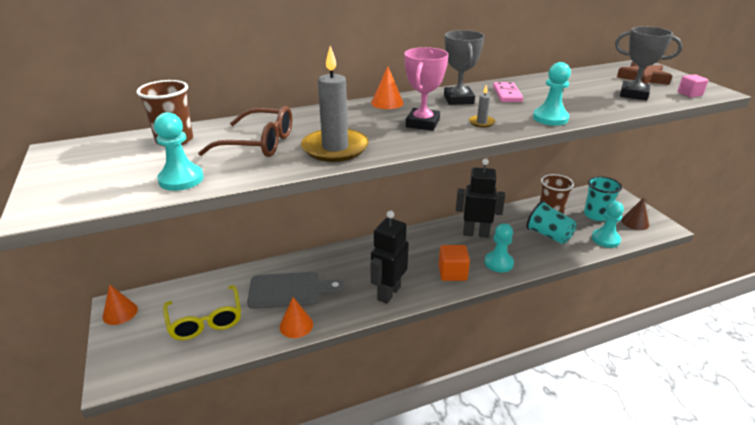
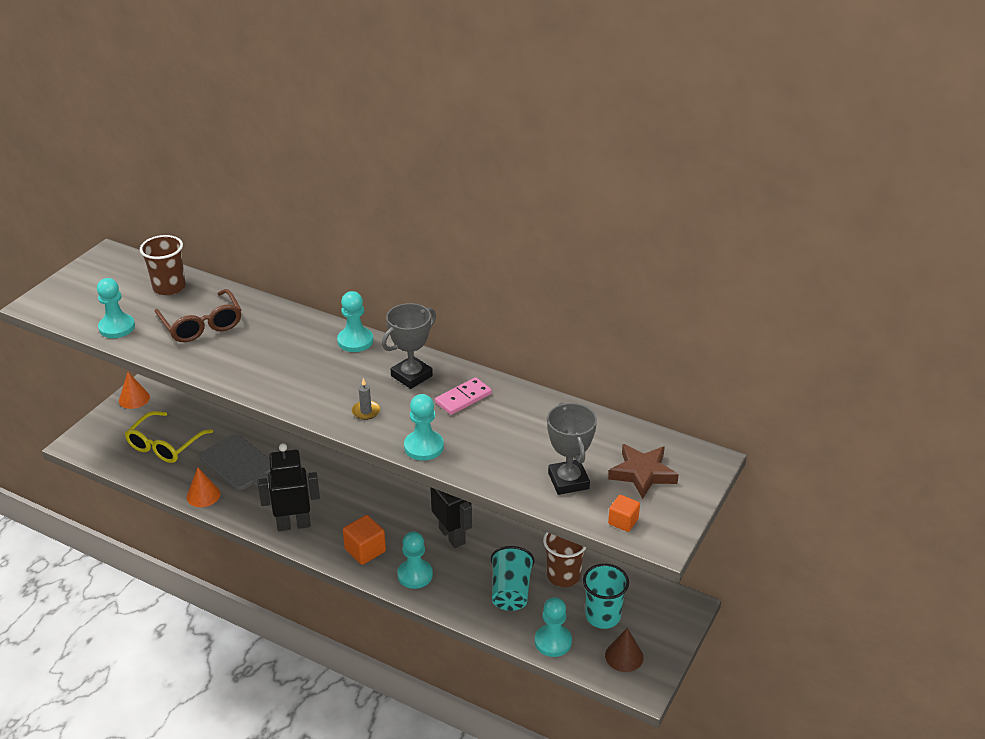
camera: 50 degrees right, 5 degrees up
grey candle [301,46,369,162] -> none
orange cone [371,66,404,109] -> turquoise pawn [337,291,373,352]
pink trophy [405,47,449,131] -> none
pink cube [678,74,708,97] -> orange cube [608,495,640,532]

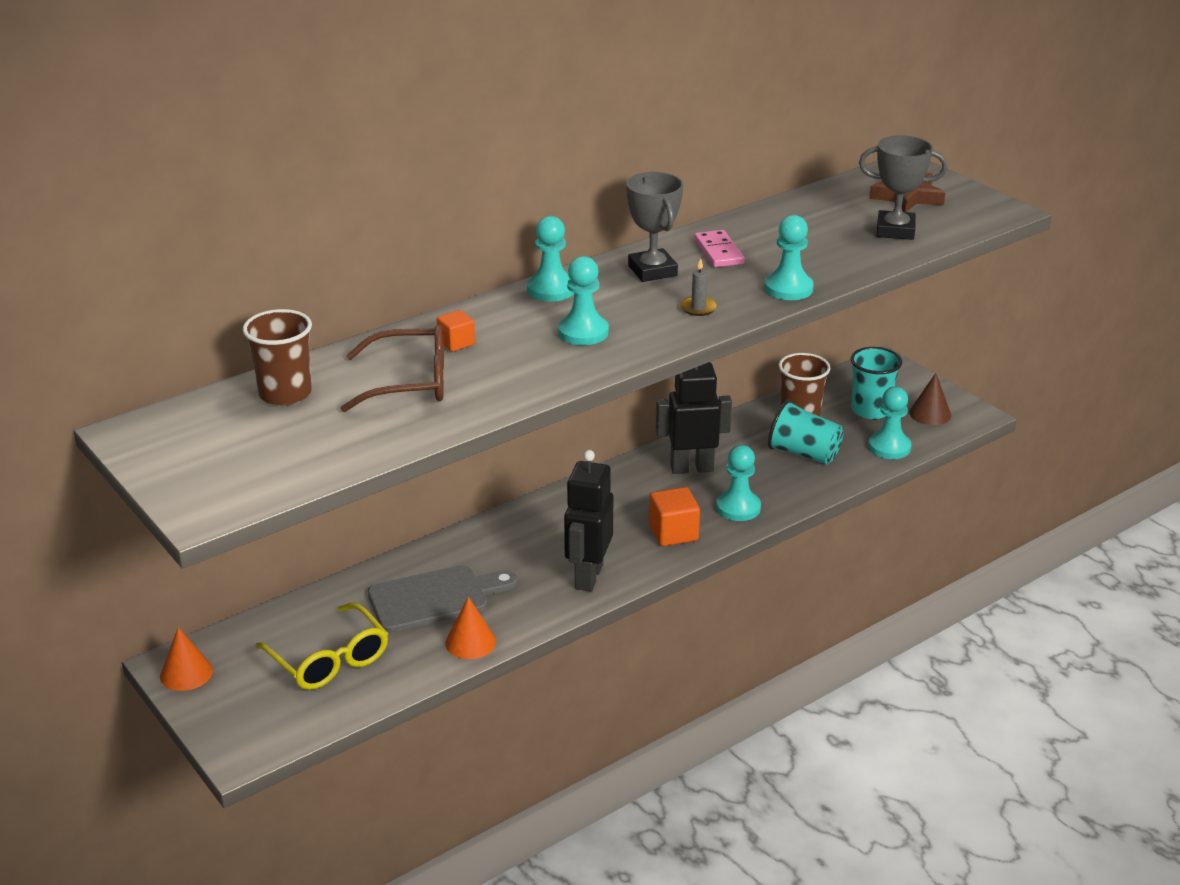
camera: 65 degrees left, 5 degrees down
turquoise pawn [97,278,135,338] -> turquoise pawn moved to [558,256,609,345]
orange cube [608,495,640,532] -> orange cube moved to [437,310,475,352]

